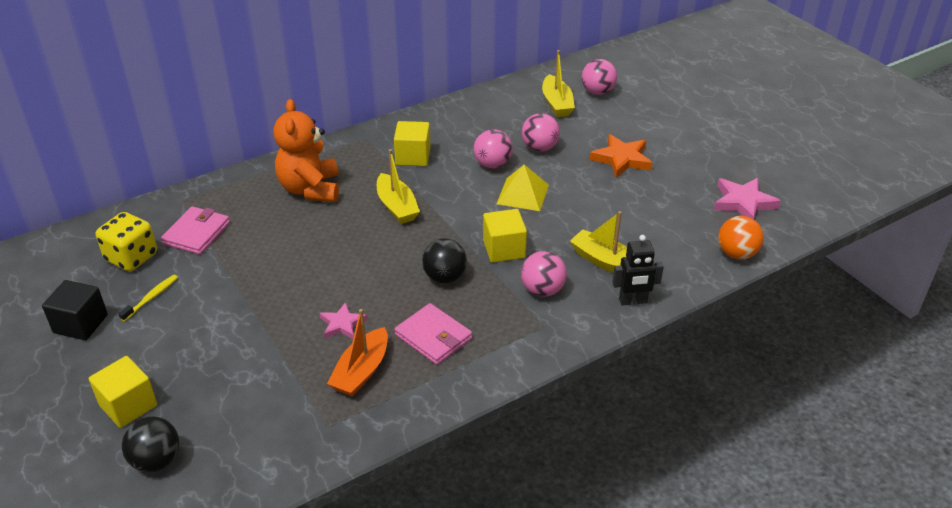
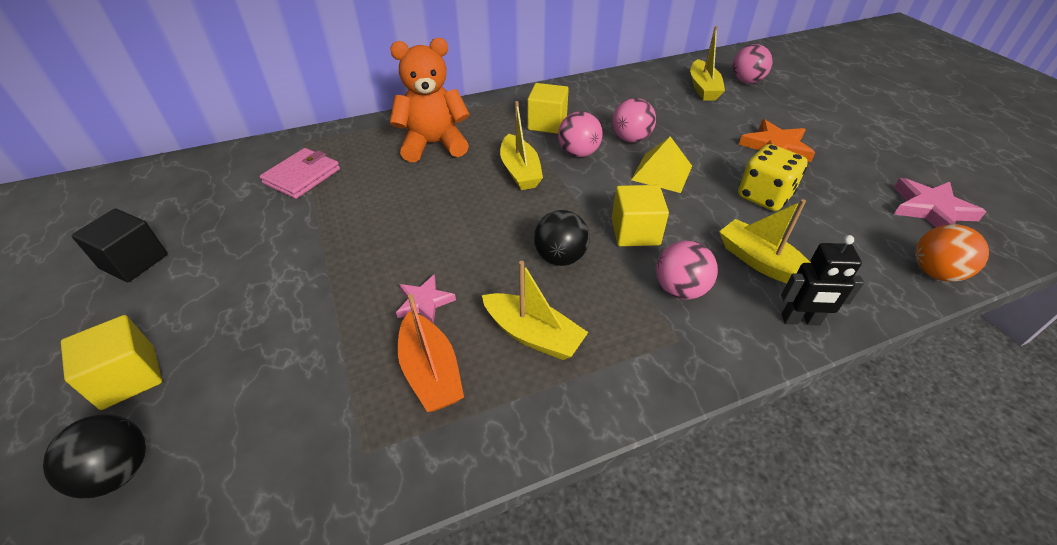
camera: 10 degrees right, 5 degrees up
yellow dice [96,212,157,271] -> yellow dice moved to [738,144,808,211]
yellow toothbrush [118,274,178,322] -> none
orange teddy bear [273,99,339,202] -> orange teddy bear turned 75 degrees clockwise [390,38,470,162]
orange boat [327,309,388,397] -> orange boat turned 60 degrees counterclockwise [398,294,464,412]
pink wallet [394,303,472,365] -> yellow boat [482,261,588,360]
pink ball [522,113,560,152] -> pink ball moved to [558,111,603,157]

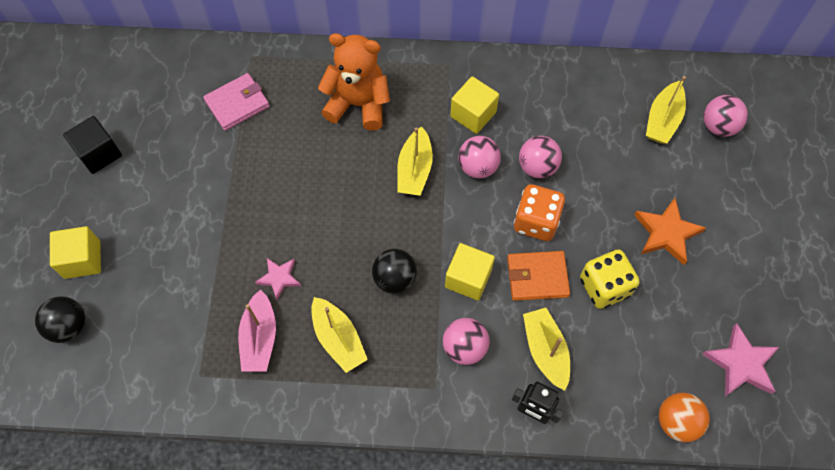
camera: 25 degrees right, 20 degrees up
orange boat [398,294,464,412] -> pink boat [238,289,276,371]
yellow pyramid [631,136,692,193] -> orange dice [514,184,565,241]
none -> orange wallet [507,251,570,301]

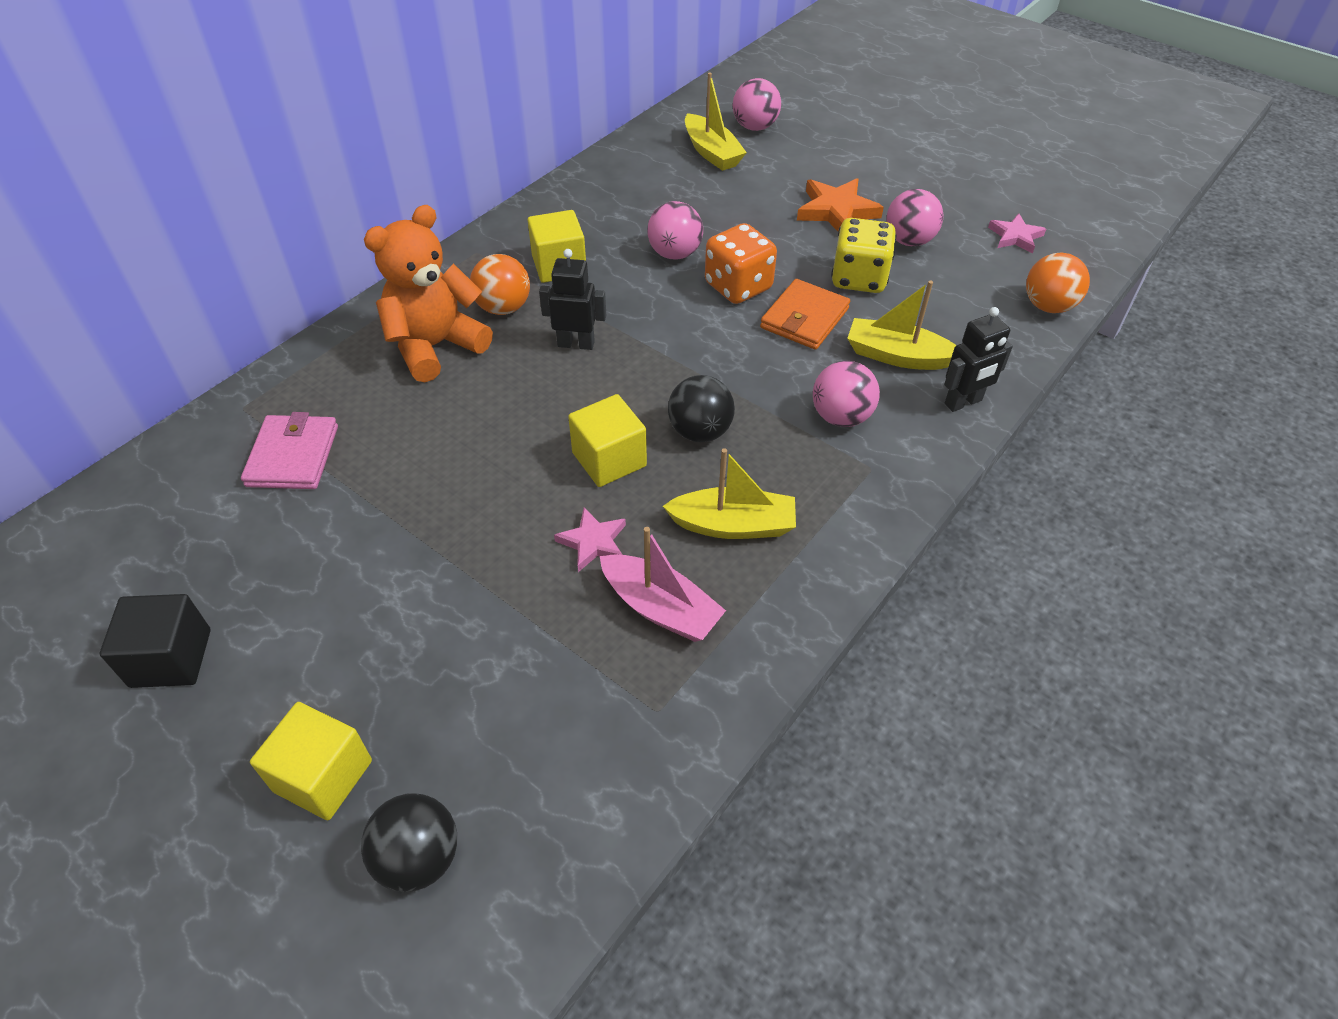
camera: 55 degrees left, 15 degrees down
yellow boat [397,126,433,196] -> black robot [539,249,606,350]
yellow cube [445,243,495,301] -> yellow cube moved to [568,394,647,487]
pink ball [458,136,501,178] -> pink ball moved to [886,189,943,246]
pink star [702,323,779,396] -> pink star [988,214,1046,253], size x0.63
none -> orange ball [470,254,530,315]

